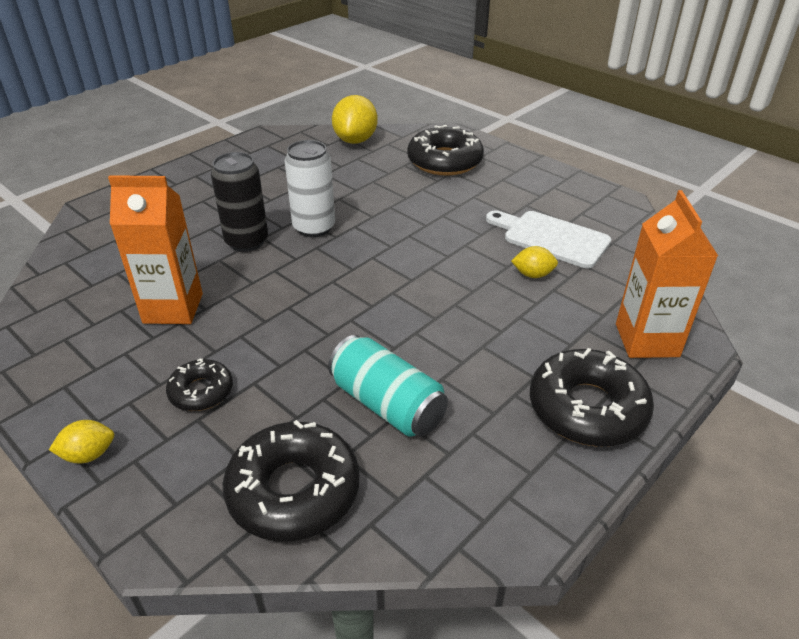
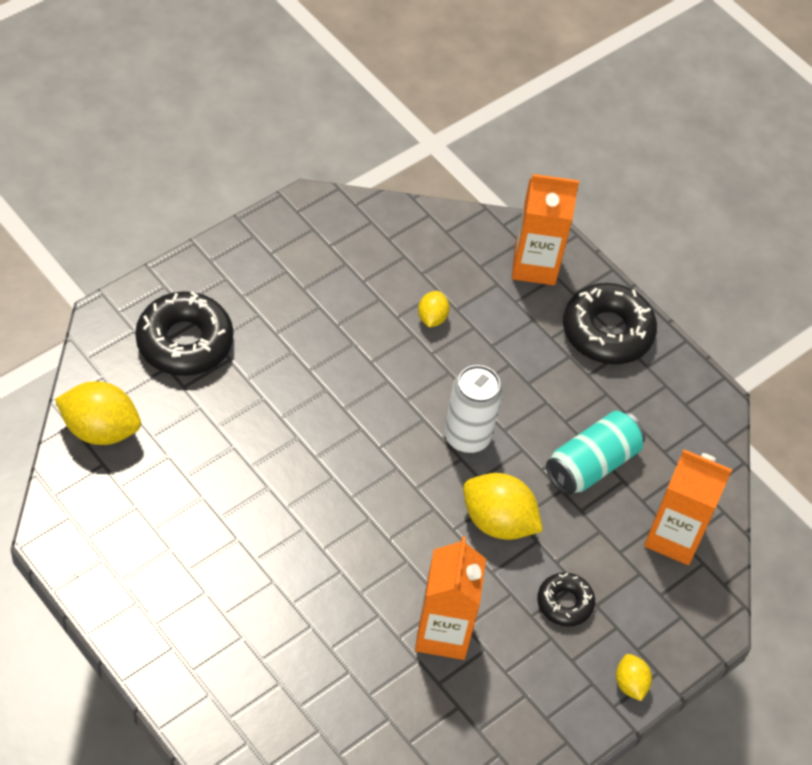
camera: 90 degrees left, 15 degrees up
black can [211,152,268,252] -> none
black donut [222,420,359,541] -> orange carton [644,449,732,565]
white can [285,140,335,237] -> white can moved to [444,365,503,453]
white cutting board [486,211,611,268] -> none
none -> yellow lemon [463,473,543,540]

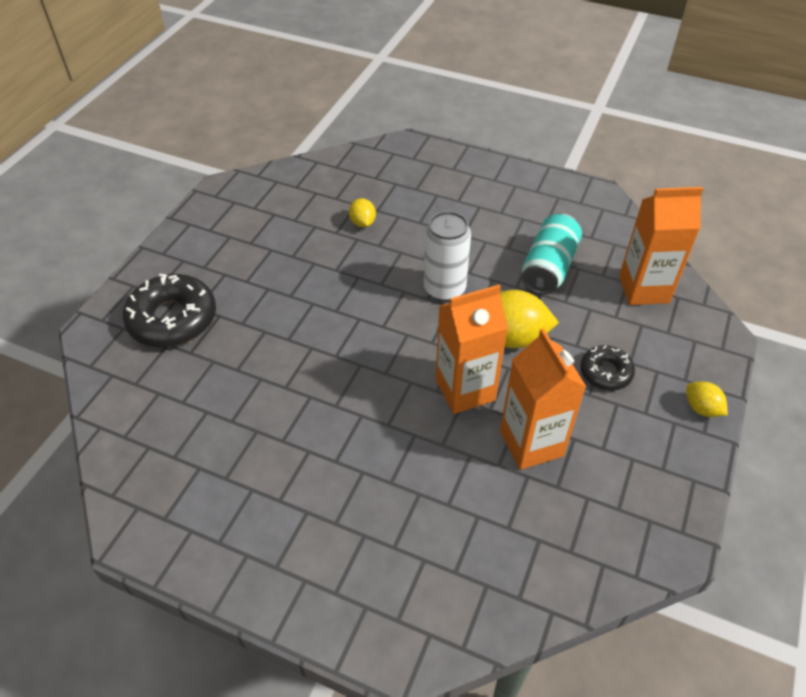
camera: 20 degrees left, 5 degrees down
yellow lemon [55,381,141,445] -> none
orange carton [512,174,579,285] -> orange carton moved to [435,285,508,414]
black donut [563,283,657,364] -> none

